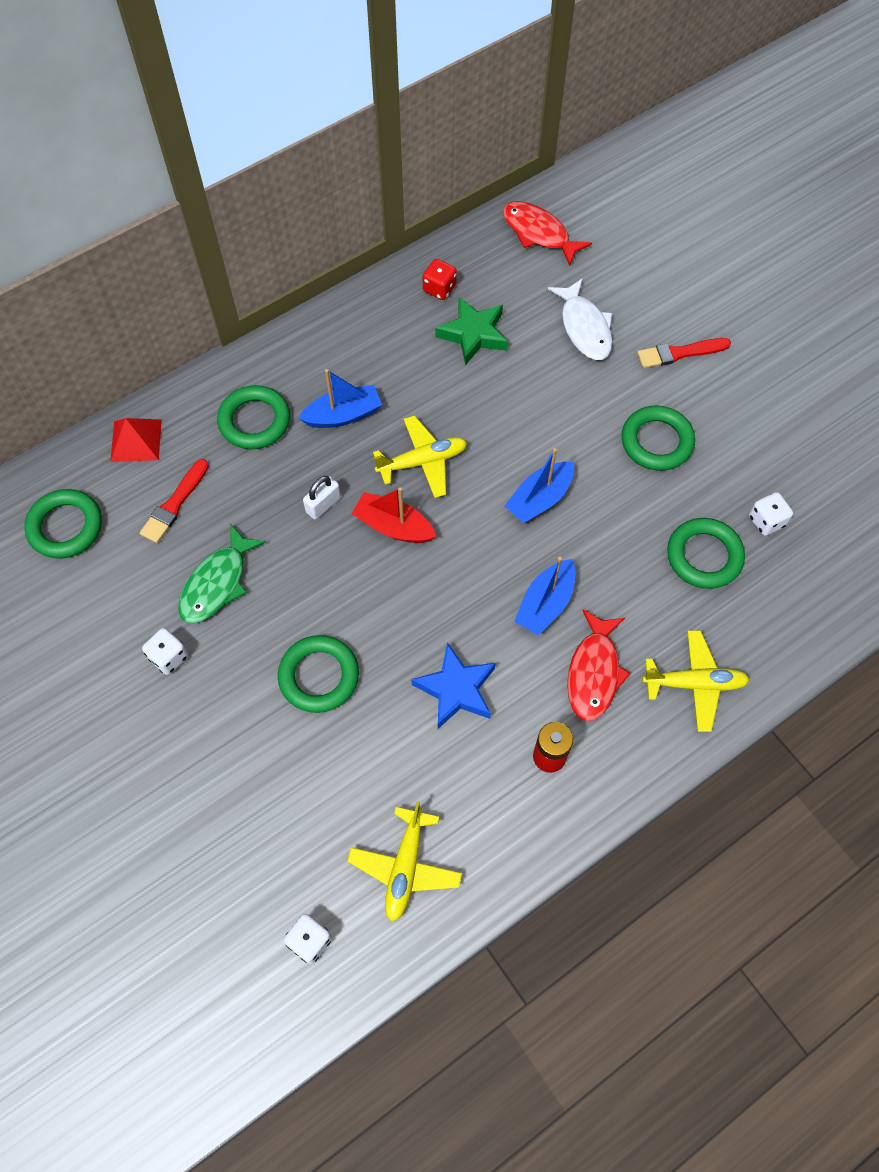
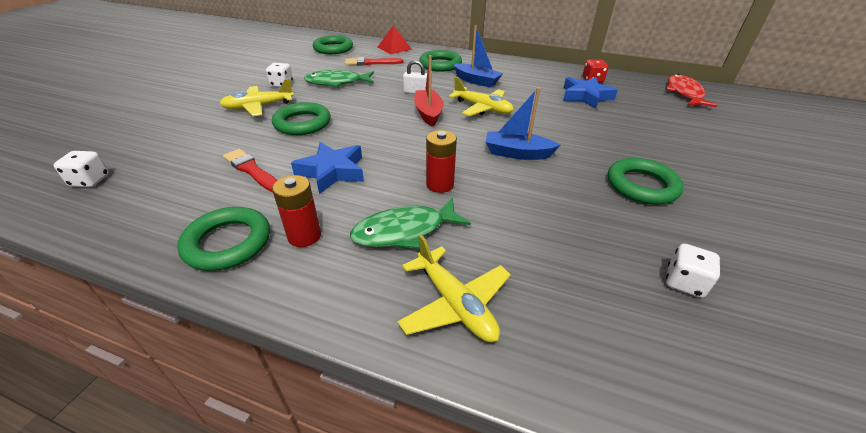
camera: 55 degrees right, 25 degrees down
yellow plane [347,801,462,922] -> yellow plane moved to [220,79,294,116]
green star [435,297,508,365] -> blue star [563,77,618,109]
blue boat [514,557,576,636] -> red battery [426,130,457,193]
white fish [548,278,612,360] -> none
red fish [567,609,631,721] -> green fish [350,198,471,249]
red brush [637,338,731,368] -> red brush moved to [223,149,277,192]
green ring [667,518,745,589] -> green ring moved to [177,207,270,271]

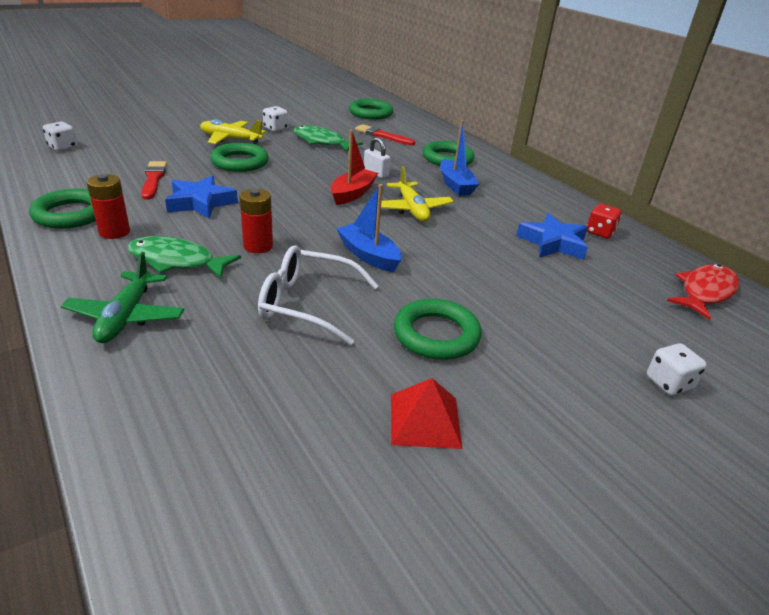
camera: 35 degrees right, 5 degrees down
red pyramid [377,25,412,54] -> red pyramid moved to [391,378,462,449]
yellow plane [397,234,511,342] -> green plane [61,252,184,343]
white dice [666,244,720,298] -> white dice moved to [647,343,707,396]
none -> white glasses [258,245,379,345]

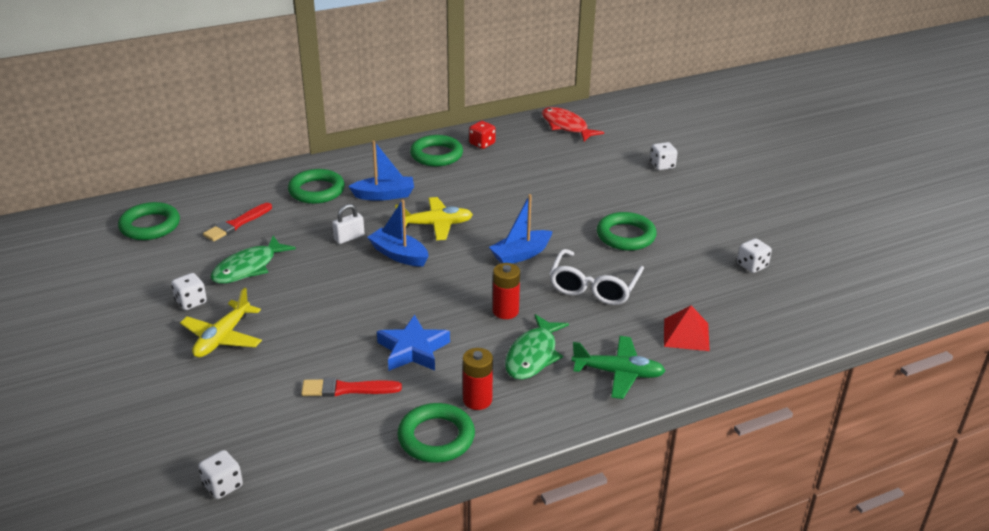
camera: 80 degrees left, 0 degrees up
green ring [210,143,269,172] -> green ring moved to [410,135,463,167]
red boat [331,130,378,205] -> blue boat [368,200,429,266]
red pyramid [391,378,462,449] -> red pyramid moved to [664,305,710,351]
blue star [516,213,588,260] -> none
none -> white dice [737,238,772,273]

